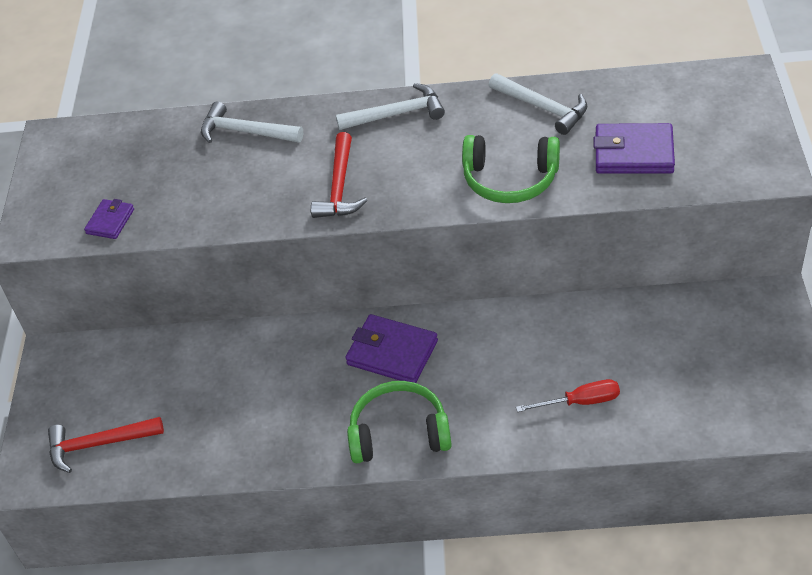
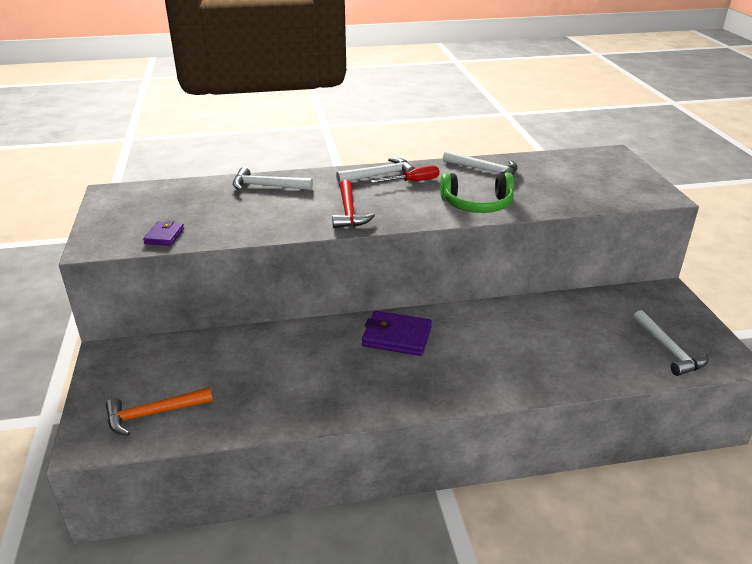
camera: 15 degrees left, 15 degrees down
red hammer [48,417,164,473] -> orange hammer [106,387,213,436]
green headphones [347,381,452,464] -> none
red screwdriver [516,379,620,412] -> red screwdriver moved to [371,166,439,183]
purple wallet [594,123,675,174] -> none
none -> white hammer [633,310,708,376]

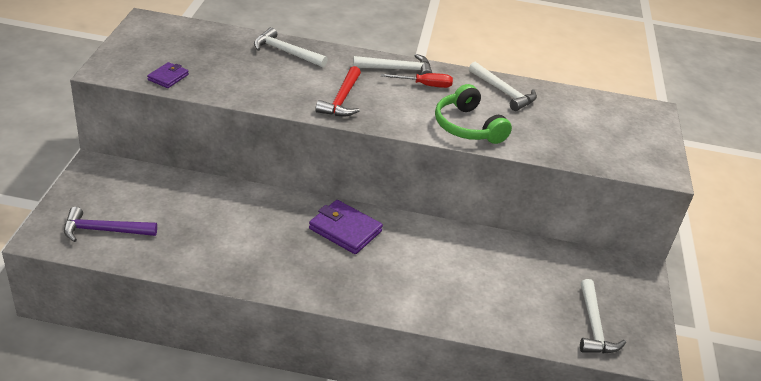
camera: 15 degrees right, 5 degrees up
orange hammer [106,387,213,436] -> purple hammer [64,207,157,242]
green headphones [440,173,514,213] -> green headphones turned 45 degrees clockwise [435,84,512,144]

